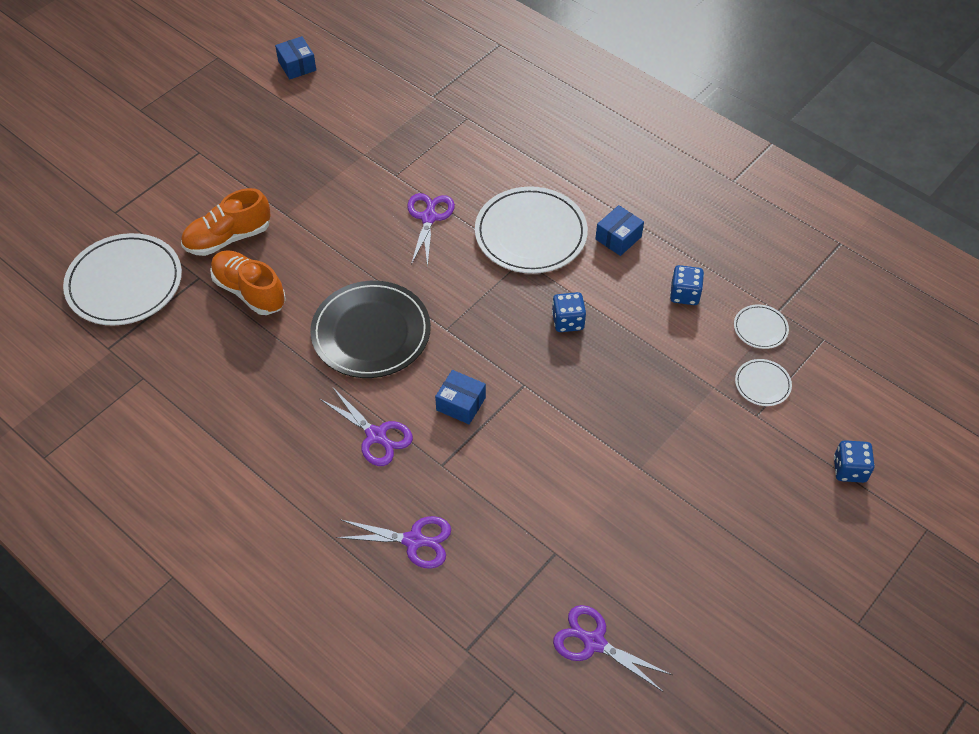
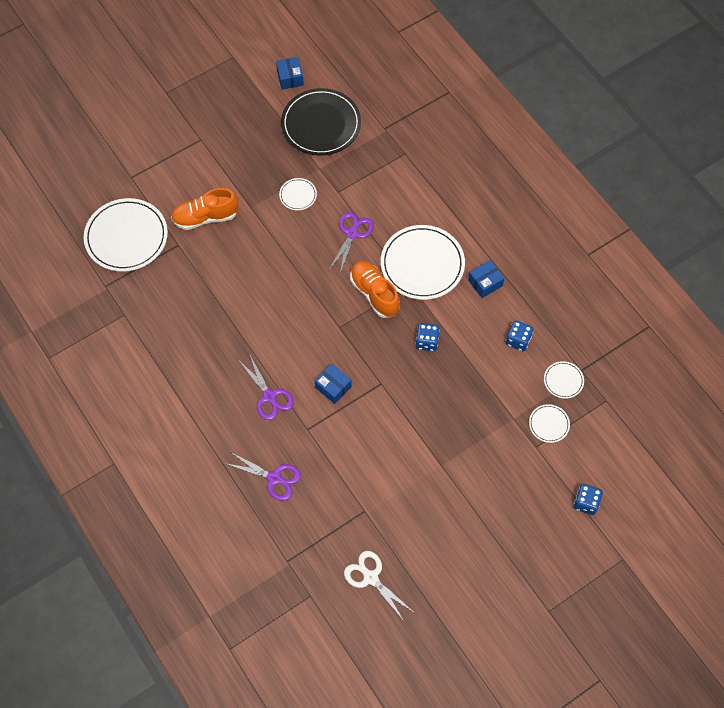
camera: 15 degrees right, 10 degrees up
orange shoe [210,250,286,315] -> orange shoe moved to [350,261,400,318]
black plate [310,281,431,378] -> black plate moved to [281,88,361,156]
purple scissors [553,605,672,692] -> white scissors [344,551,412,621]
none -> white plate [279,178,317,210]

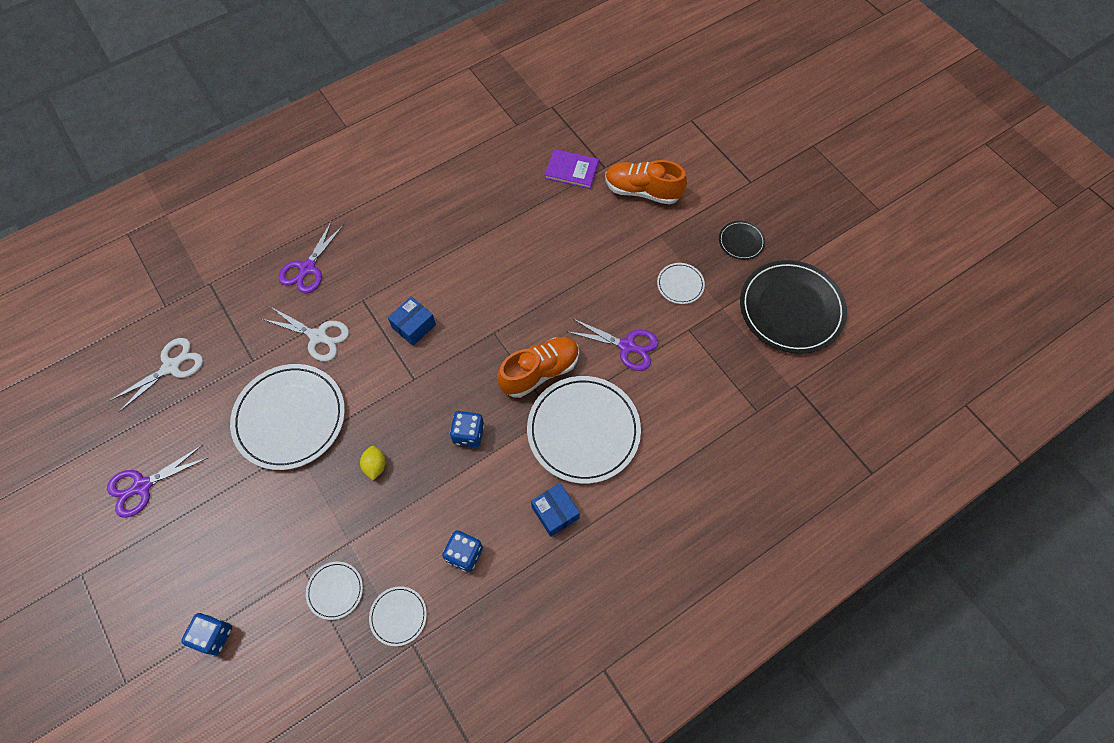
camera: 90 degrees right, 0 degrees up
white plate [84,198,168,272] -> white plate moved to [230,364,345,470]
orange shoe [171,188,239,230] -> orange shoe turned 60 degrees counterclockwise [605,160,687,205]
purple scissors [239,356,294,420] -> purple scissors moved to [107,445,209,518]
blue box [276,57,304,89] -> none
none -> white scissors [262,307,349,361]
none -> yellow lemon [360,446,386,480]
none -> purple book [545,149,599,189]
none -> black plate [719,221,765,260]

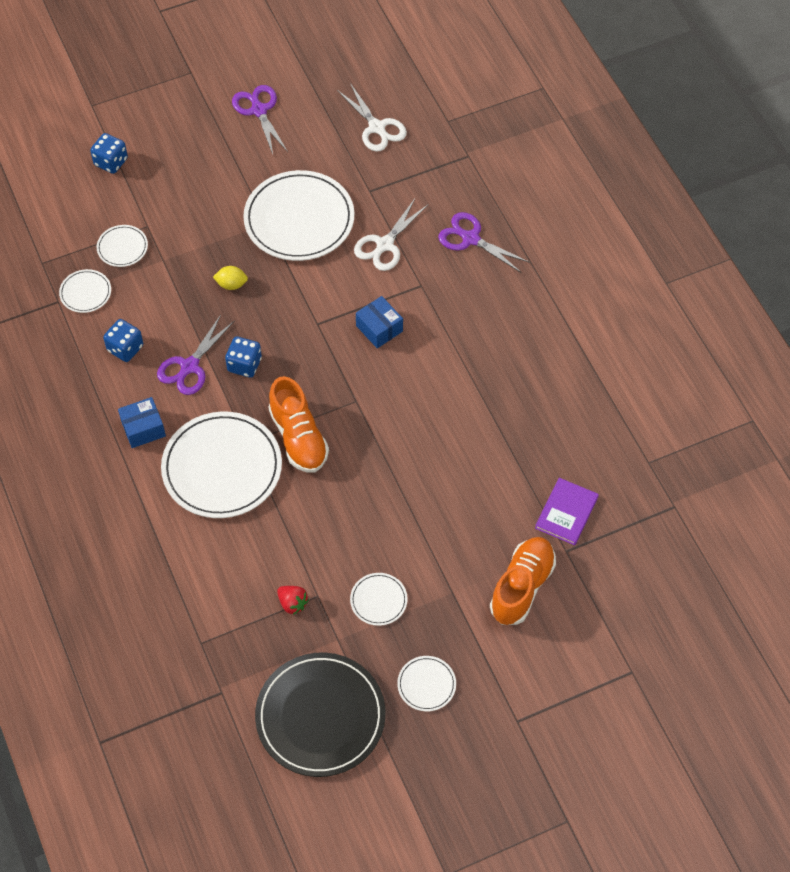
camera: 100 degrees right, 5 degrees down
purple scissors [566,318,658,371] -> purple scissors moved to [157,315,234,395]
black plate [719,221,765,260] -> white plate [397,656,456,712]
none -> red strawberry [277,586,309,615]

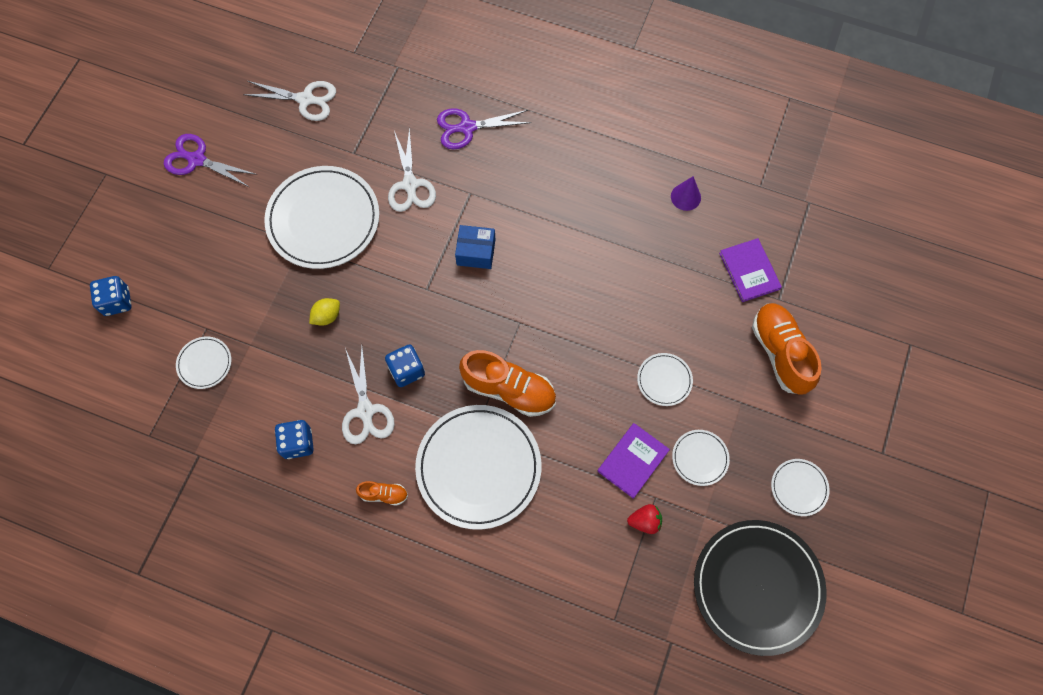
camera: 45 degrees left, 10 degrees up
white plate [59,269,111,313] -> white plate moved to [637,353,693,406]
blue box [118,397,166,448] -> orange shoe [356,481,408,506]
purple scissors [157,315,234,395] -> white scissors [342,347,395,444]
none -> purple book [597,423,670,499]
none -> purple cone [671,176,701,211]

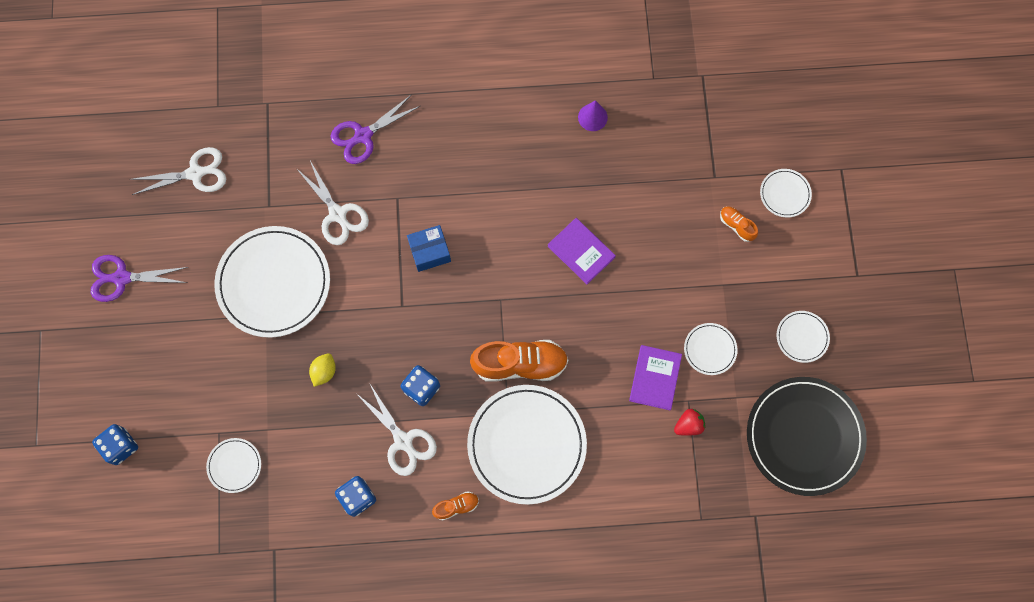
camera: 25 degrees left, 5 degrees up
white plate [637,353,693,406] -> white plate moved to [760,169,812,218]
purple book [719,238,782,302] -> purple book moved to [548,218,616,284]
orange shoe [752,303,822,395] -> orange shoe [720,206,758,242], size x0.48

